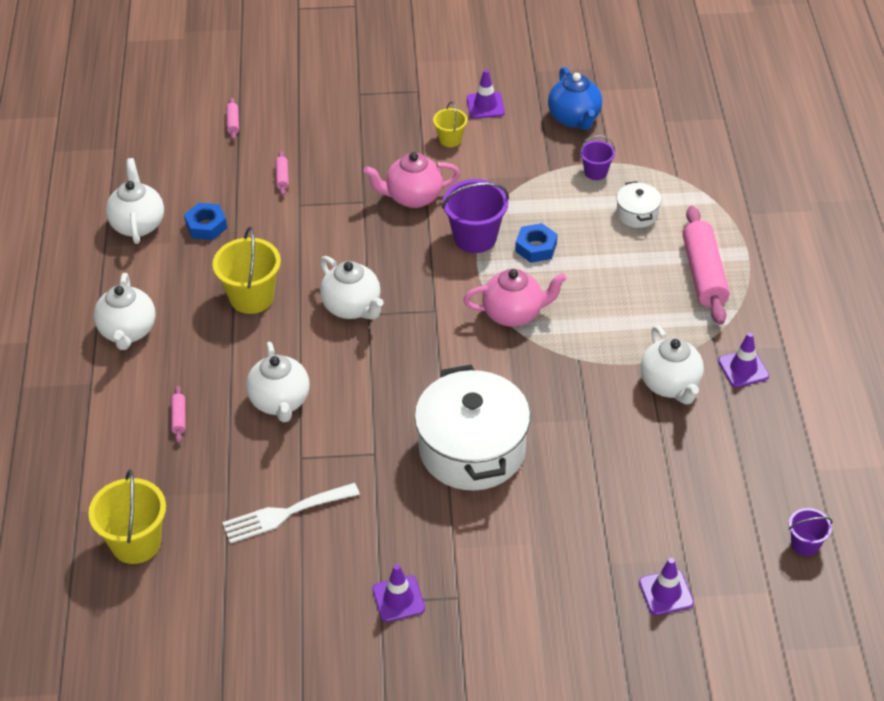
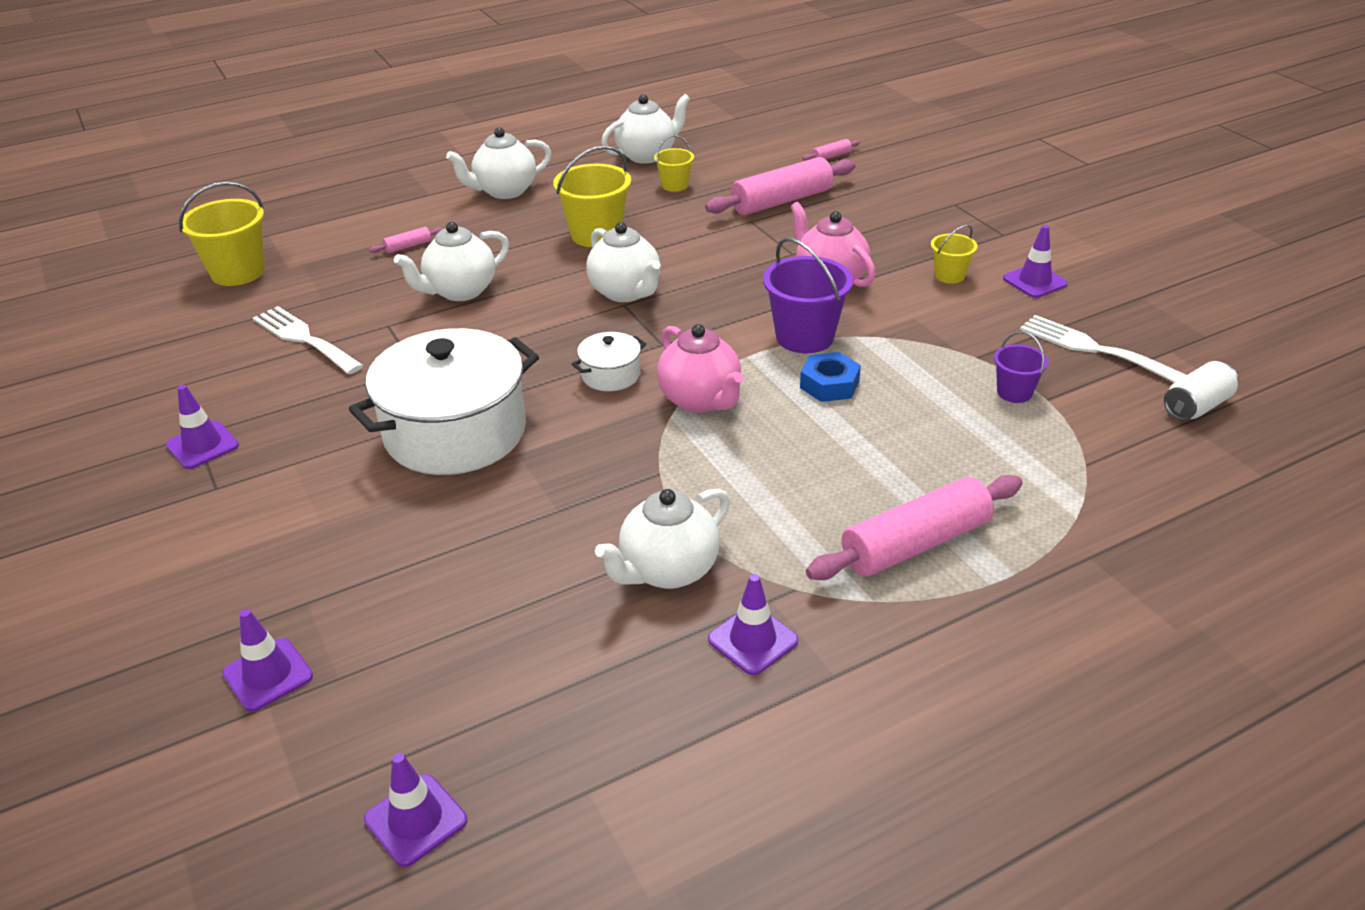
camera: 65 degrees right, 10 degrees down
blue nut [184,203,227,240] -> yellow bucket [654,135,694,192]
pink rolling pin [275,151,289,196] -> pink rolling pin [705,157,855,215], size x2.36
white teapot [320,256,384,320] -> white teapot turned 60 degrees counterclockwise [586,222,661,302]
blue teapot [548,67,602,130] -> white fork [1020,315,1186,383]
white pot [617,181,661,228] -> white pot moved to [572,332,646,391]
purple bucket [789,508,833,556] -> purple traffic cone [364,753,467,867]
none -> white can [1164,361,1238,421]

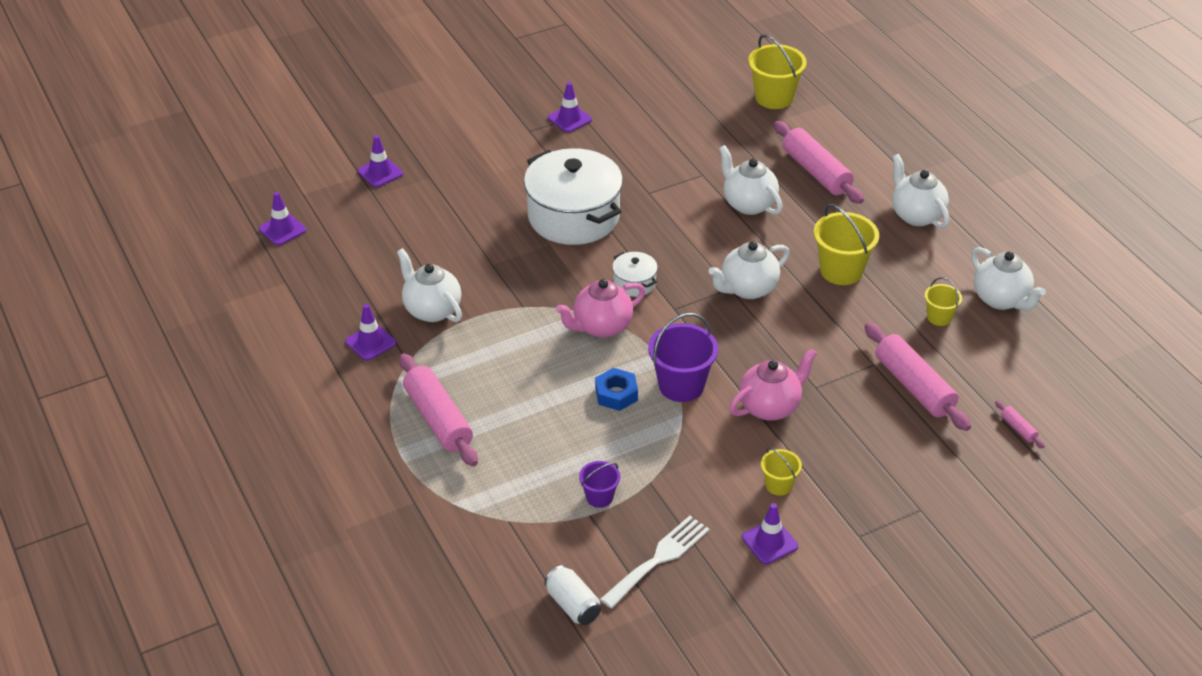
camera: 90 degrees right, 5 degrees up
white fork [253,306,364,374] -> none
pink rolling pin [369,227,444,253] -> pink rolling pin [774,121,864,204], size x2.36

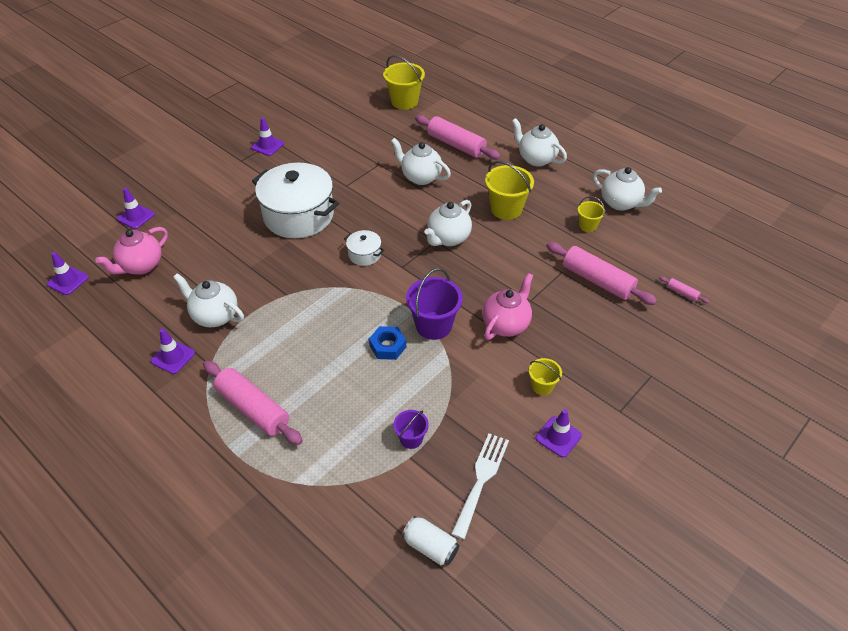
camera: 20 degrees left, 5 degrees up
pink teapot [556,279,645,338] -> pink teapot moved to [95,227,168,275]

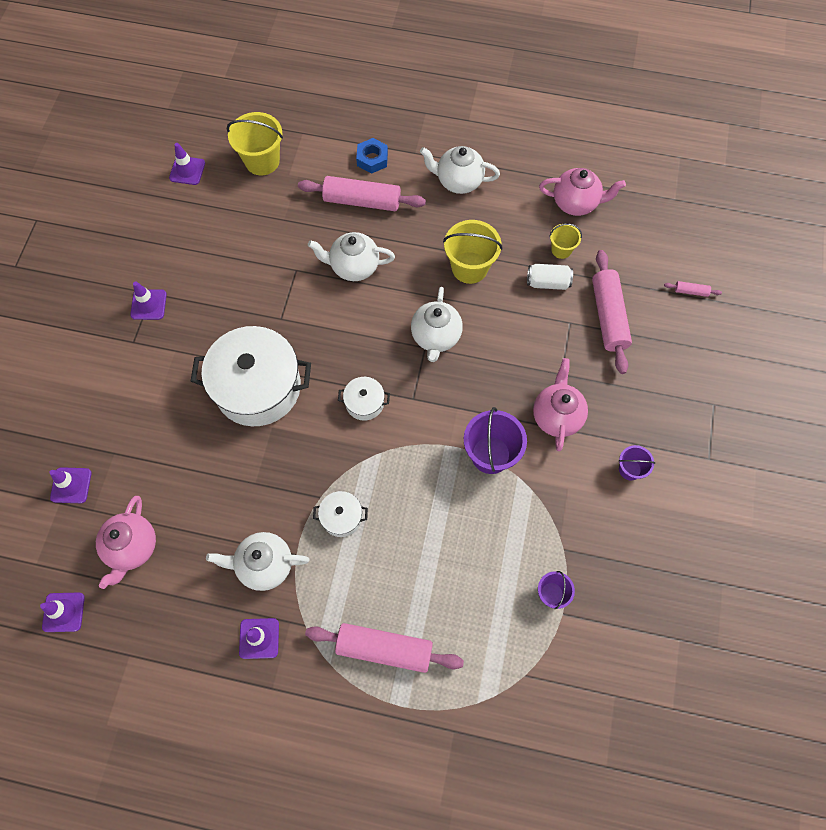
camera: 30 degrees left, 20 degrees up
blue nut [369,326,406,360] -> blue nut moved to [356,138,388,174]
white can [402,516,459,566] -> white can moved to [527,264,573,290]
white fork [451,433,509,539] -> none
yellow bucket [529,358,562,395] -> purple bucket [619,445,656,480]
purple traffic cone [535,409,582,458] -> purple traffic cone moved to [169,143,205,185]
pink rolling pin [546,242,657,305] -> pink rolling pin turned 75 degrees clockwise [592,250,632,374]
white teapot [593,167,662,211] -> pink teapot [539,168,626,216]
none -> white pot [313,491,368,537]

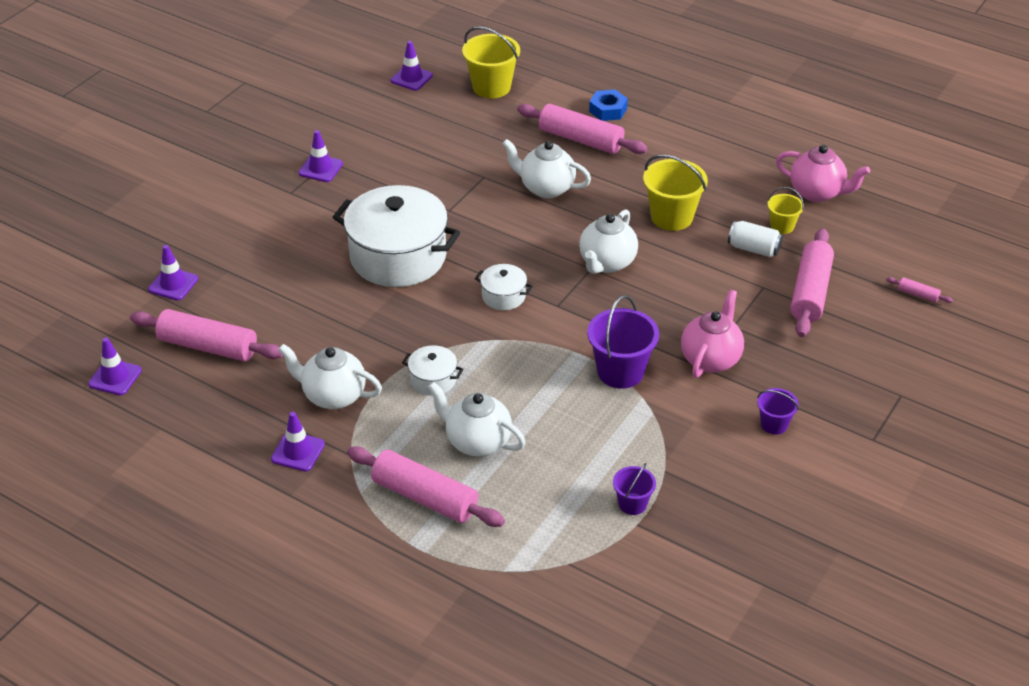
camera: 20 degrees right, 25 degrees down
pink teapot [96,496,156,589] -> pink rolling pin [130,309,283,361]
white teapot [420,146,500,194] -> white teapot moved to [428,382,526,457]

